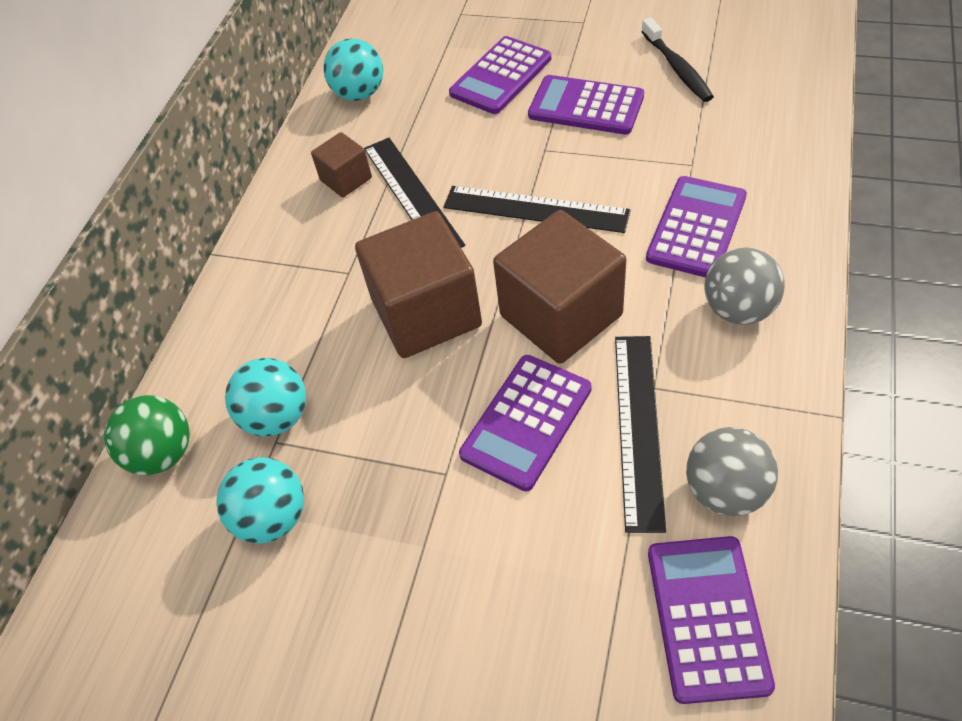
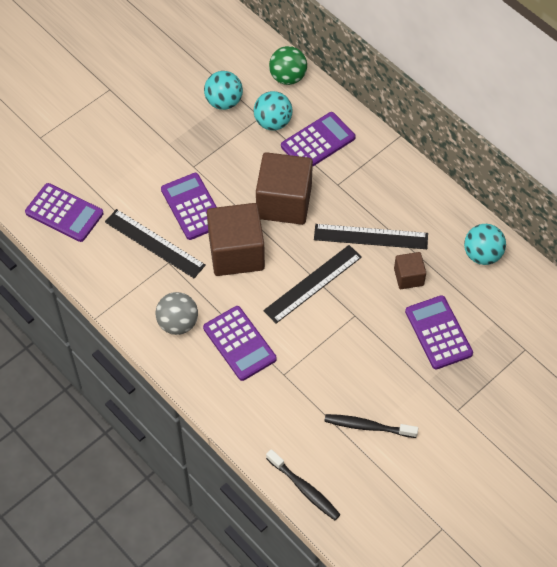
camera: 115 degrees right, 5 degrees up
brown cube [311,132,372,197] -> brown cube moved to [394,252,426,289]
purple calculator [528,75,644,135] -> purple calculator moved to [281,112,356,166]
grey ball [686,427,778,516] -> none
none -> black toothbrush [266,449,341,520]

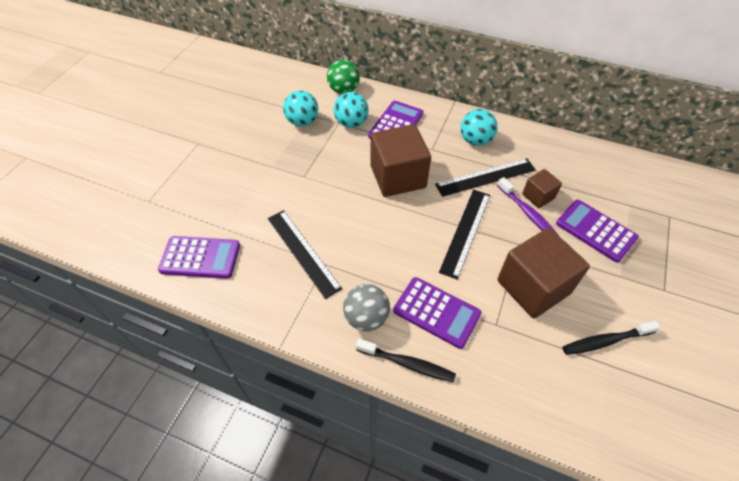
camera: 25 degrees left, 5 degrees down
black ruler [105,209,206,278] -> black ruler turned 45 degrees clockwise [268,210,342,299]
purple calculator [161,173,217,240] -> none
brown cube [207,203,265,276] -> brown cube moved to [497,228,590,318]
black toothbrush [266,449,341,520] -> black toothbrush moved to [356,339,456,382]
turquoise ball [464,224,506,265] -> turquoise ball moved to [461,109,497,146]
none -> purple toothbrush [497,177,558,235]

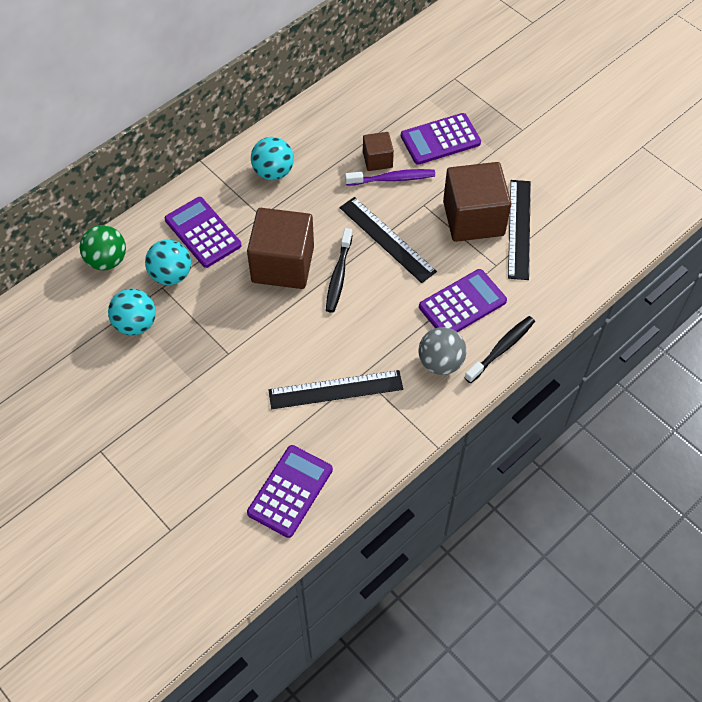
camera: 65 degrees left, 5 degrees up
black ruler [435,159,536,197] -> black ruler moved to [508,180,531,280]
black toothbrush [563,321,660,355] -> black toothbrush moved to [326,228,352,313]

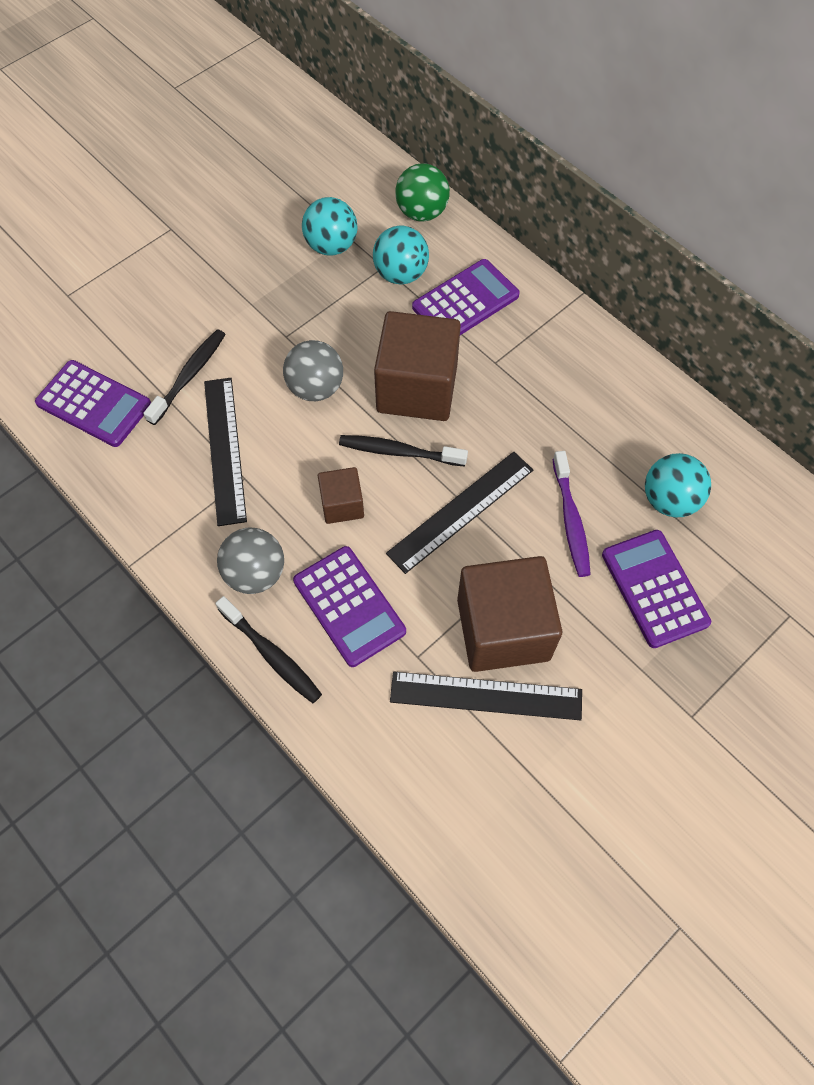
camera: 90 degrees right, 5 degrees up
turquoise ball [251,137,294,180] -> turquoise ball moved to [645,453,711,517]
brown cube [363,132,394,171] -> brown cube moved to [318,467,364,524]
none -> black toothbrush [143,329,226,425]
none -> grey ball [283,340,343,401]

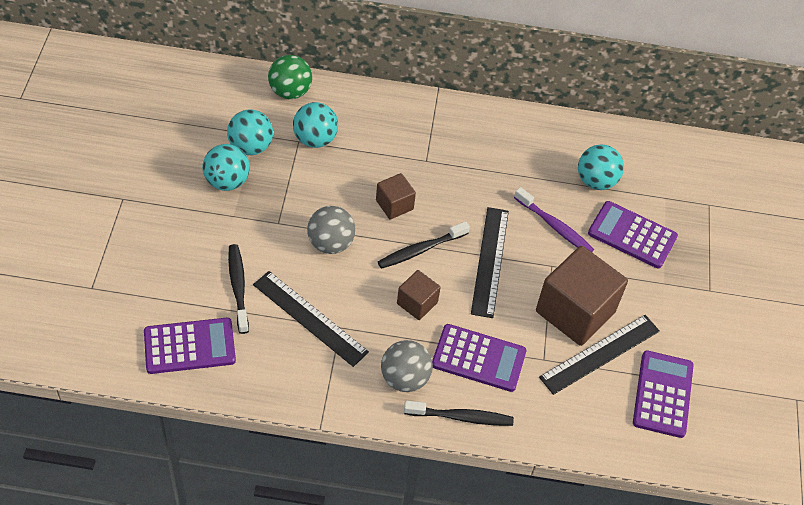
camera: 45 degrees left, 10 degrees down
brown cube [374,311,461,421] -> brown cube [376,173,416,219], size x0.51
purple calculator [412,259,520,335] -> purple calculator moved to [633,350,694,438]
none -> turquoise ball [202,144,250,191]

